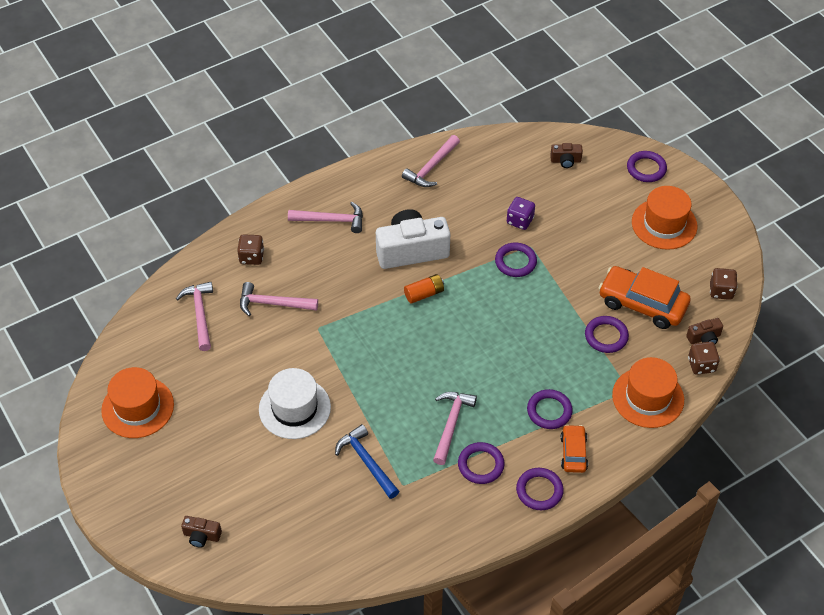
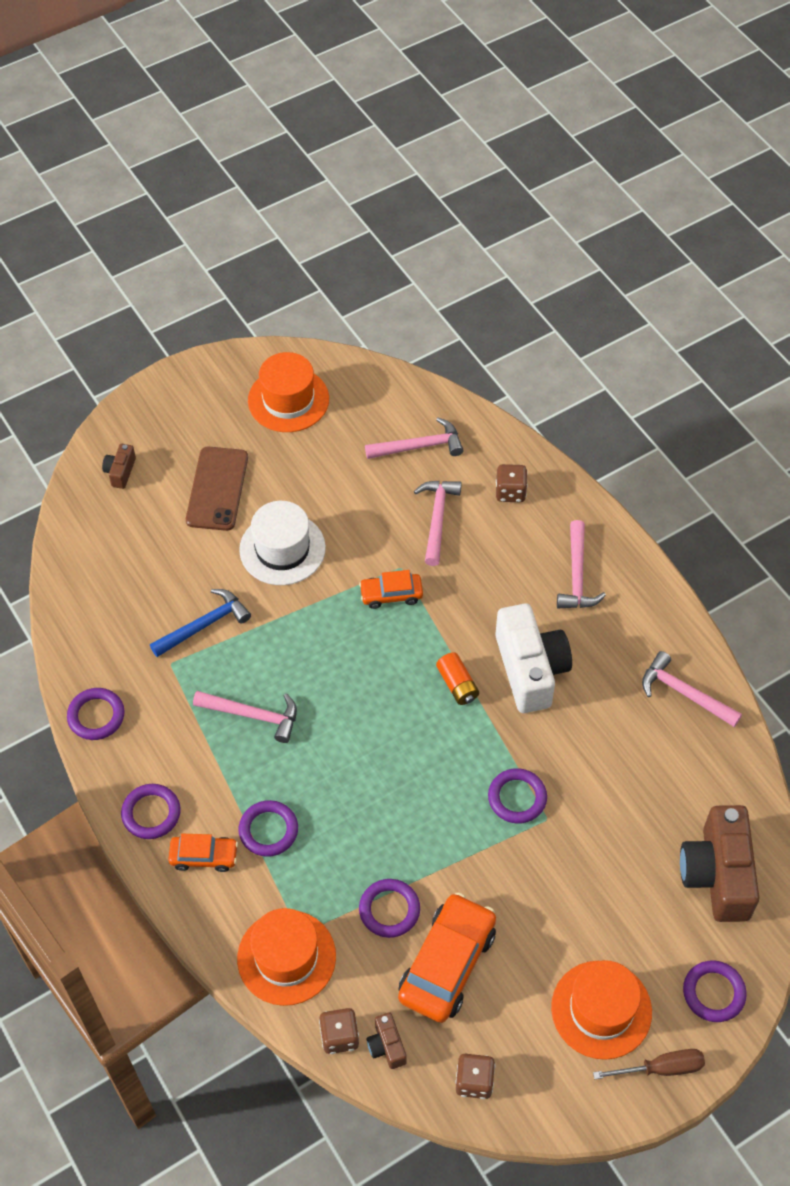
camera: 90 degrees right, 5 degrees up
purple ring [458,442,505,484] -> purple ring moved to [67,688,125,740]
purple dice [507,197,535,230] -> none
brown camera [550,143,583,168] -> brown camera [680,805,759,922], size x2.22
none -> brown phone [186,447,248,531]
none -> orange car [359,570,423,609]
none -> brown screwdriver [593,1049,705,1079]

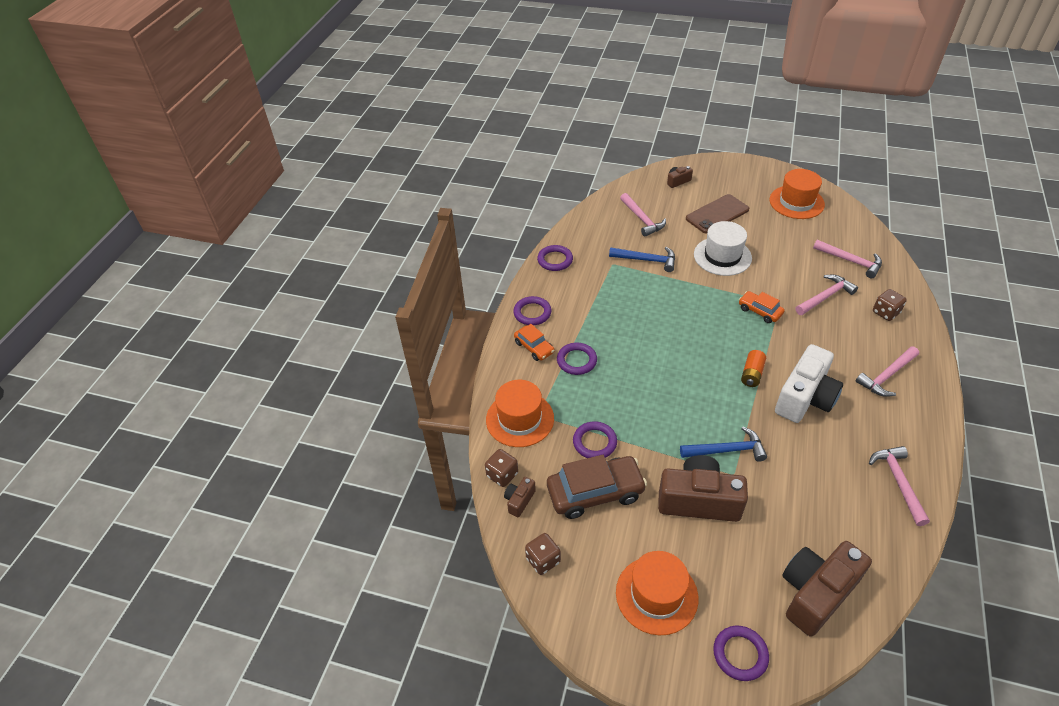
camera: 50 degrees right, 10 degrees down
pink hammer [193,691,297,743] -> pink hammer moved to [620,193,666,237]
orange car [398,893,496,1023] -> brown car [547,455,647,519]
purple ring [488,768,547,824] -> blue hammer [680,427,767,462]
brown screwdriver [593,1049,705,1079] -> none
none -> brown camera [658,455,748,522]

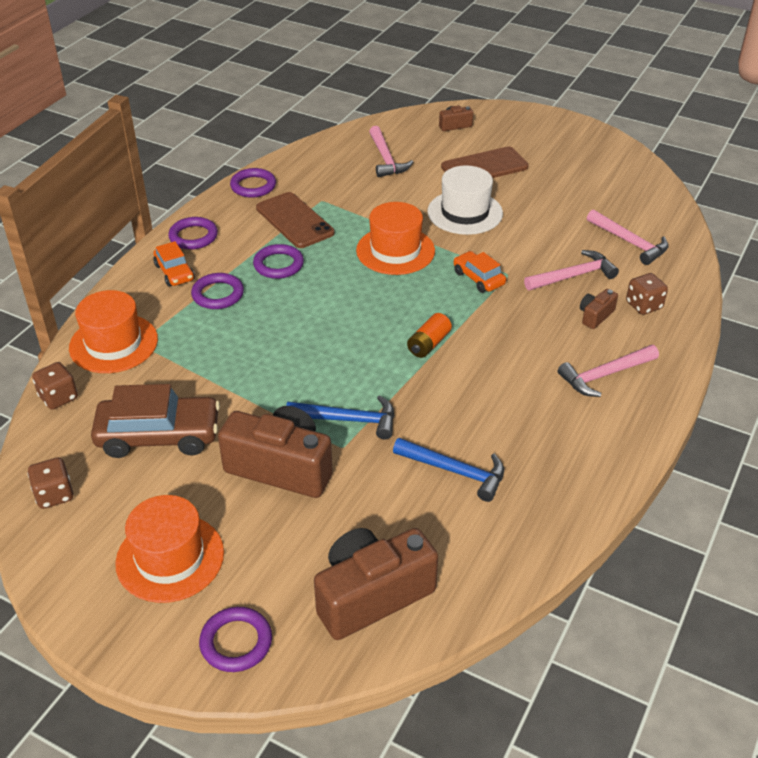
camera: 10 degrees right, 5 degrees down
brown camera [504,477,536,517] -> brown camera moved to [580,289,618,329]
purple ring [573,421,617,458] -> purple ring moved to [253,244,304,279]
blue hammer [609,247,675,272] -> blue hammer moved to [393,438,504,502]
orange hat [769,169,825,219] -> orange hat moved to [356,202,435,275]
white camera [775,344,843,423] -> none
pink hammer [869,446,930,526] -> none
none -> brown phone [256,192,335,248]

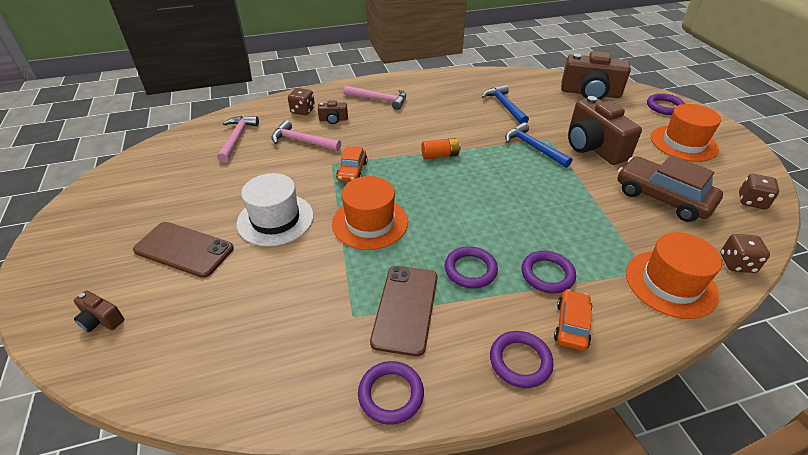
camera: 135 degrees left, 0 degrees up
pink hammer [369,126,413,177] -> none

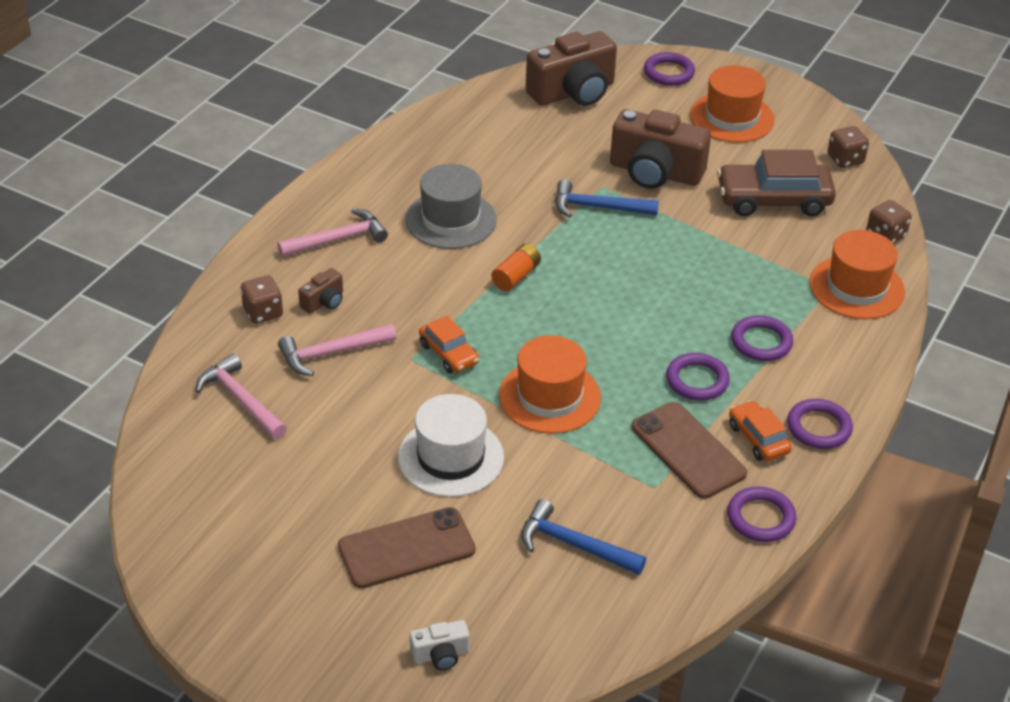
camera: 45 degrees left, 0 degrees up
brown camera [73,290,124,332] -> white camera [410,620,469,670]
blue hammer [482,85,529,124] -> blue hammer moved to [521,499,646,575]
orange car [554,289,593,351] -> orange car moved to [729,400,792,461]
none -> grey hat [405,164,496,249]

